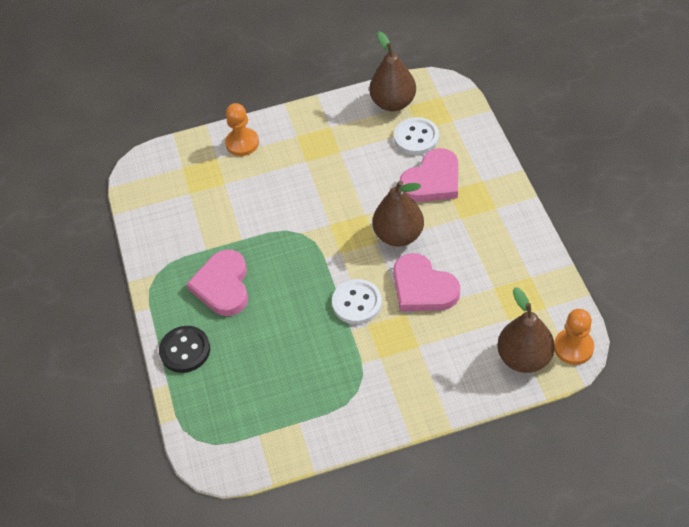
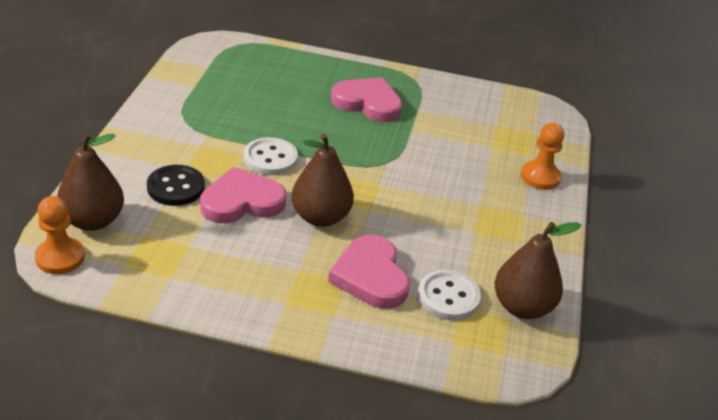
camera: 110 degrees right, 15 degrees down
black button [159,326,210,373] -> black button moved to [147,165,205,206]

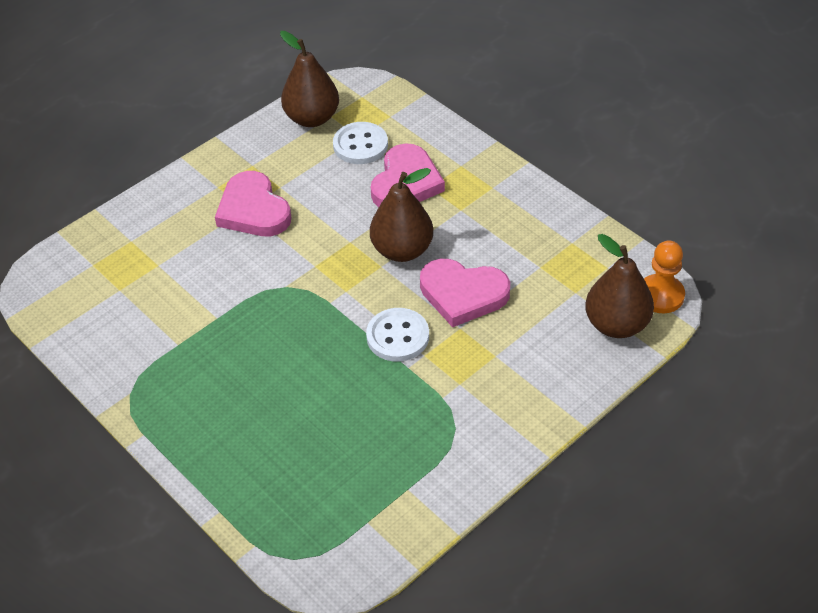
camera: 140 degrees left, 10 degrees up
black button [147,165,205,206] -> none
pink heart [331,77,402,122] -> pink heart moved to [215,171,292,236]
orange pawn [521,123,564,190] -> none

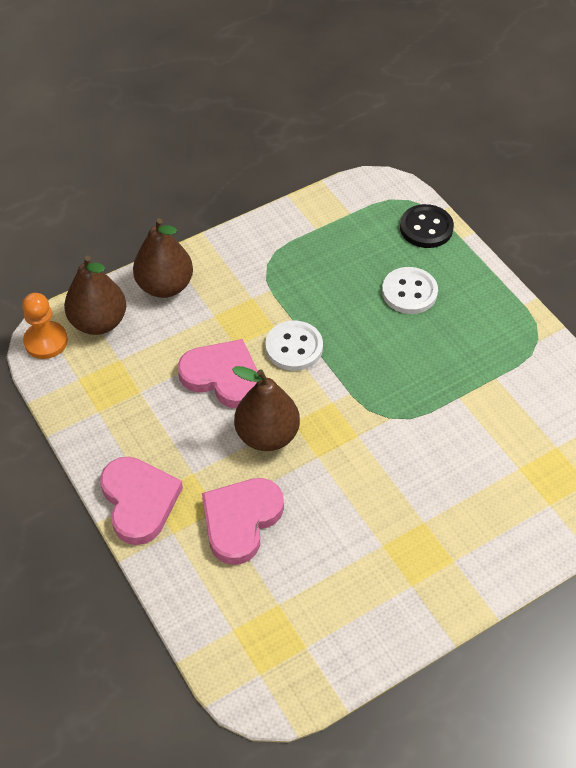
camera: 170 degrees left, 5 degrees up
pink heart [215,171,292,236] -> pink heart moved to [100,457,183,545]
brown pear [280,31,339,127] -> brown pear moved to [133,218,193,298]
white button [333,122,388,164] -> white button moved to [382,267,438,314]
none -> black button [400,204,454,248]

